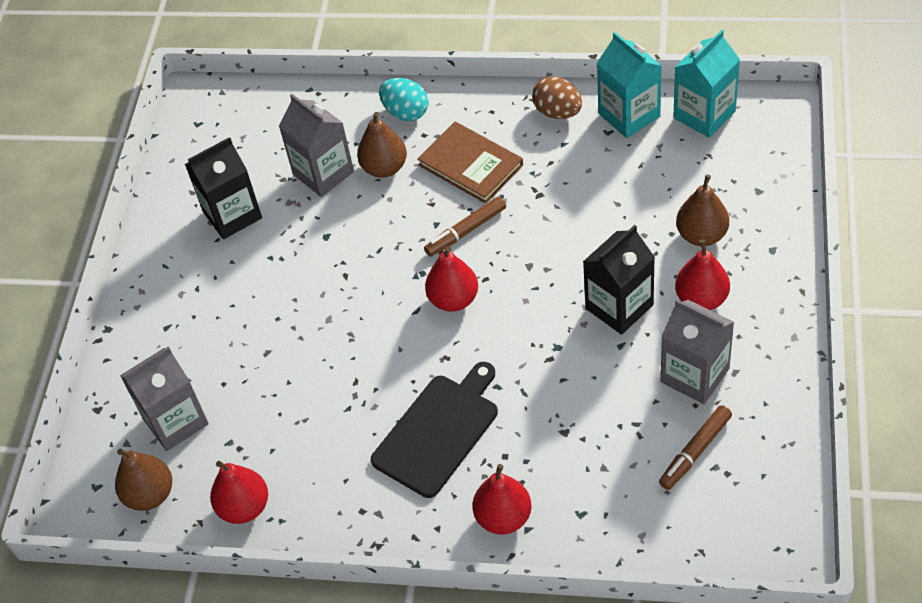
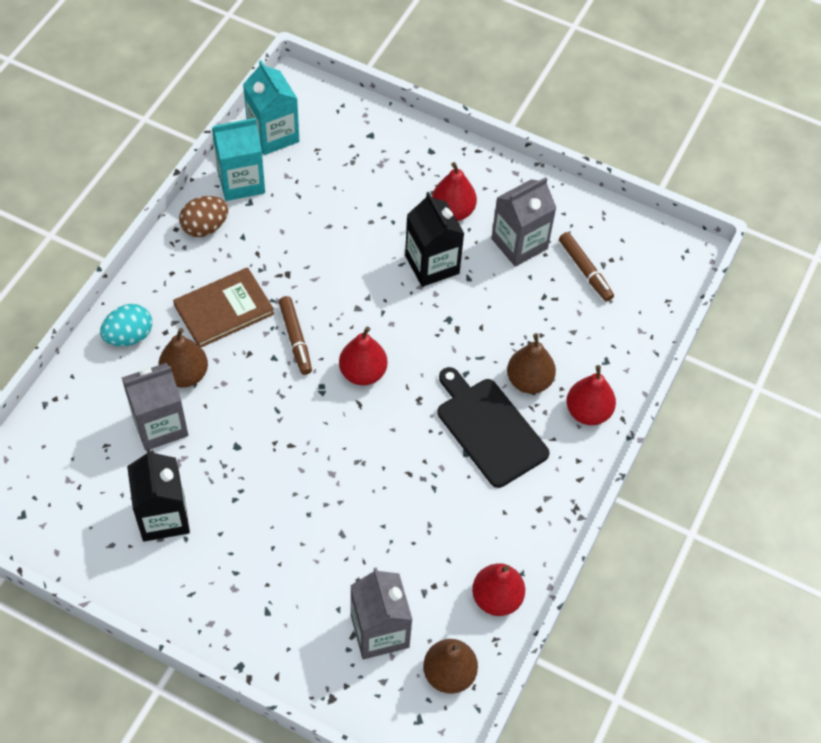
camera: 80 degrees left, 5 degrees up
brown pear [676,174,729,246] -> brown pear moved to [507,333,556,394]

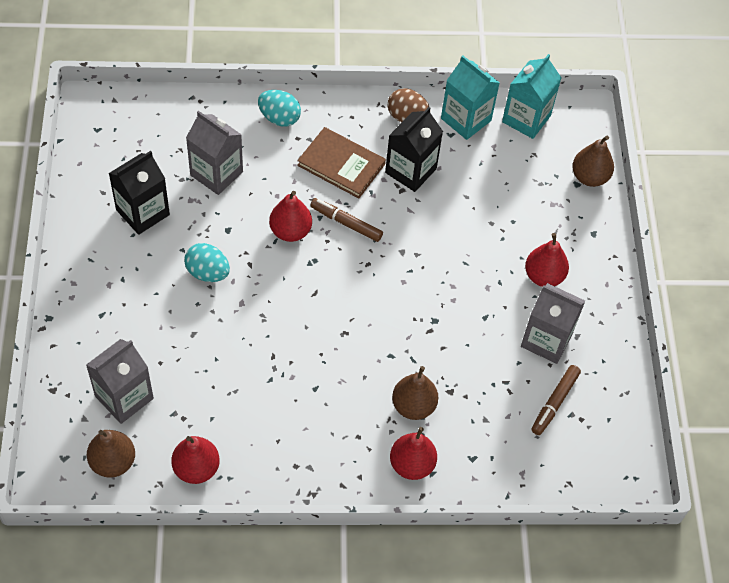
camera: 60 degrees right, 0 degrees up
brown pear [158,328,208,387] -> brown pear moved to [572,135,614,187]
brown marker [279,296,312,375] -> brown marker turned 75 degrees clockwise [310,198,383,242]
red pear [339,327,387,385] -> red pear moved to [269,191,312,242]
black carton [405,192,464,287] -> black carton moved to [385,107,443,192]
black cutting board [437,367,550,488] -> none
none -> turquoise egg [184,243,230,282]

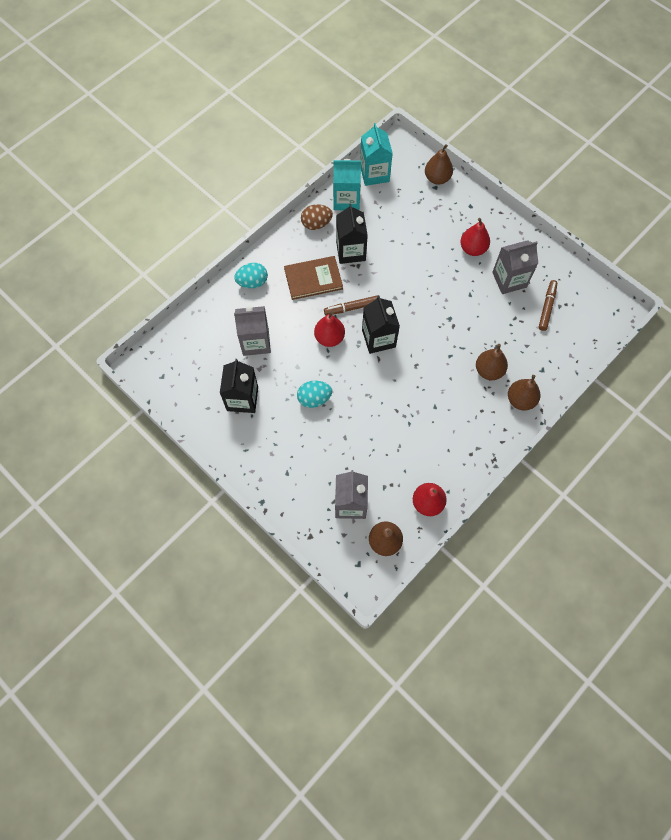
camera: 40 degrees left, 10 degrees up
red pear [390,427,437,480] -> brown pear [508,375,540,410]
brown marker [531,365,581,435] -> brown marker turned 150 degrees counterclockwise [538,280,557,331]
none -> black carton [362,295,400,354]

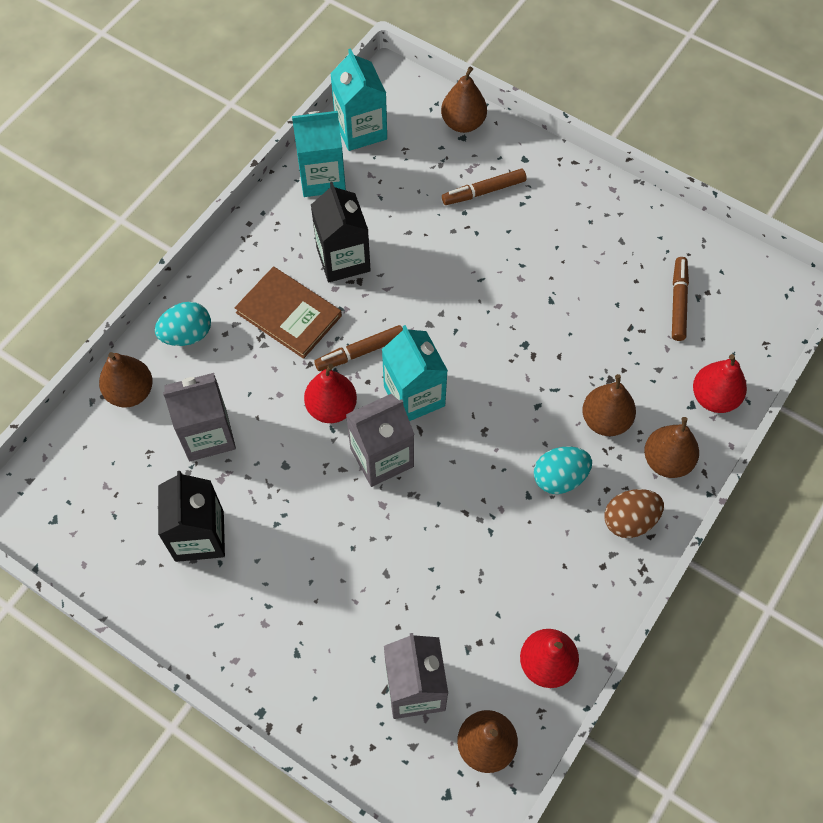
camera: 10 degrees left, 5 degrees down
brown book [284,256,343,300] -> brown book turned 60 degrees clockwise [235,266,342,359]
turquoise egg [297,381,332,408] -> turquoise egg moved to [534,446,592,494]
brown egg [301,204,333,230] -> brown egg moved to [604,489,664,538]
black carton [362,295,400,354] -> turquoise carton [382,325,448,421]
red pear [460,218,490,256] -> red pear moved to [693,354,747,413]
grey carton [492,240,538,294] -> grey carton moved to [346,394,415,487]
none -> brown pear [99,352,153,408]
none -> brown marker [442,169,527,205]

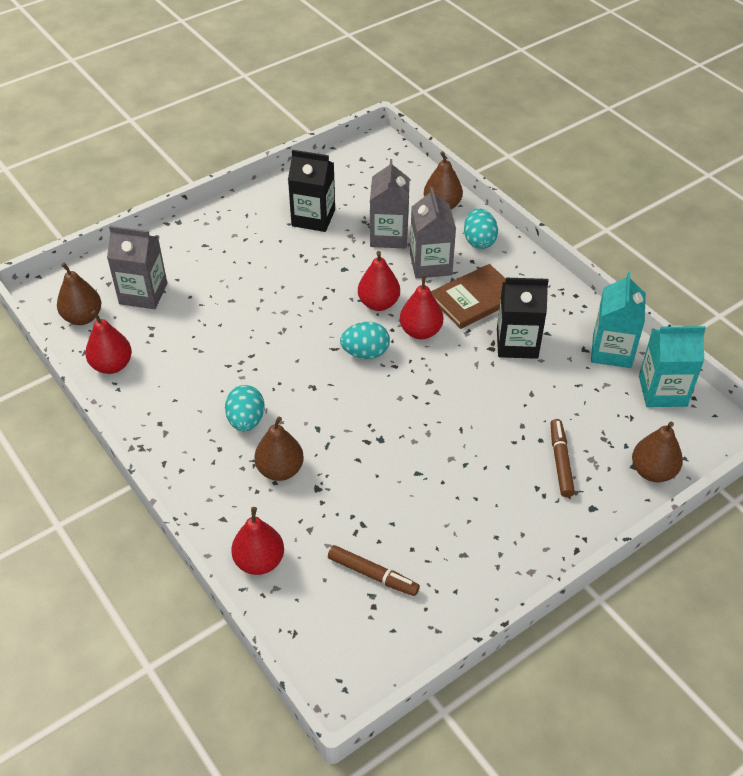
camera: 110 degrees right, 15 degrees down
brown marker [314,325,403,371] -> red pear [400,275,443,339]
grey carton [346,394,415,487] -> grey carton moved to [410,187,456,278]
turquoise carton [382,325,448,421] -> turquoise egg [340,322,390,359]
brown egg [604,489,664,538] -> none
brown pear [644,417,699,478] -> none

